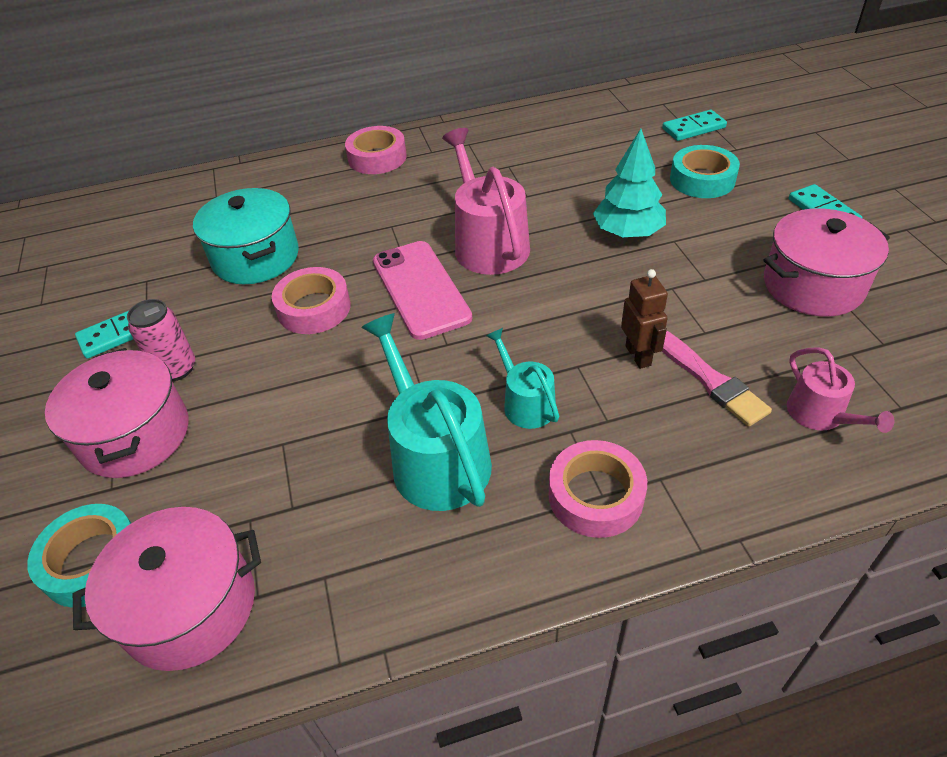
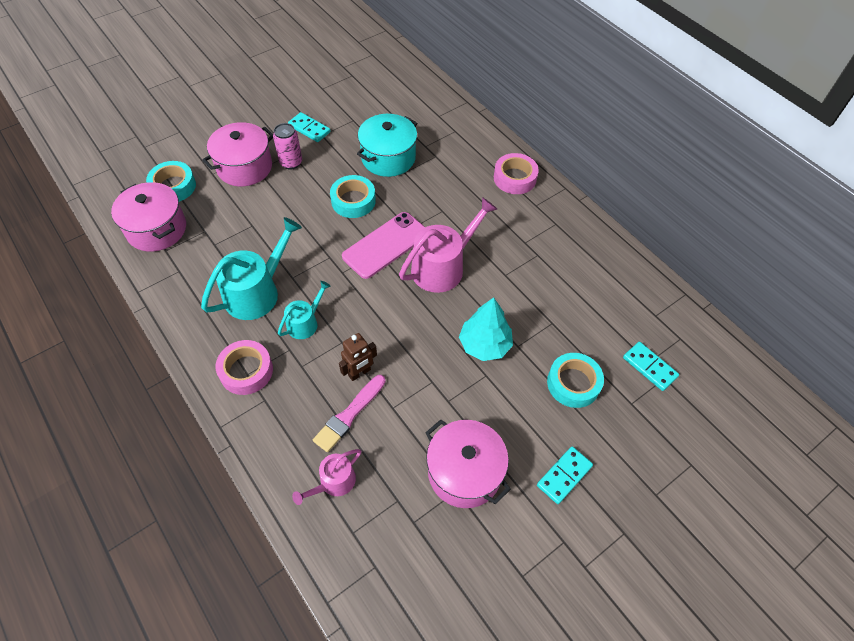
camera: 65 degrees right, 10 degrees up
pink tape [272,267,351,334] -> turquoise tape [330,175,376,218]

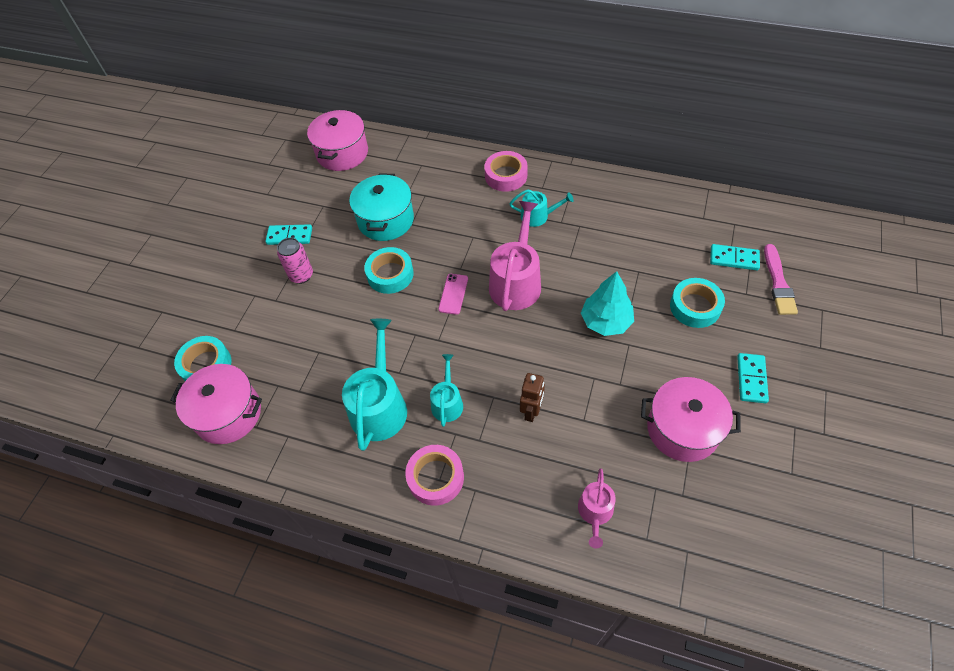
camera: 30 degrees left, 0 degrees up
pink pot [202,122,273,186] -> pink pot moved to [307,109,368,171]
pink brush [313,375,386,452] -> pink brush moved to [764,244,798,315]
pink phone [342,212,425,279] -> pink phone [438,274,468,315], size x0.53
none -> turquoise watering can [509,189,574,227]

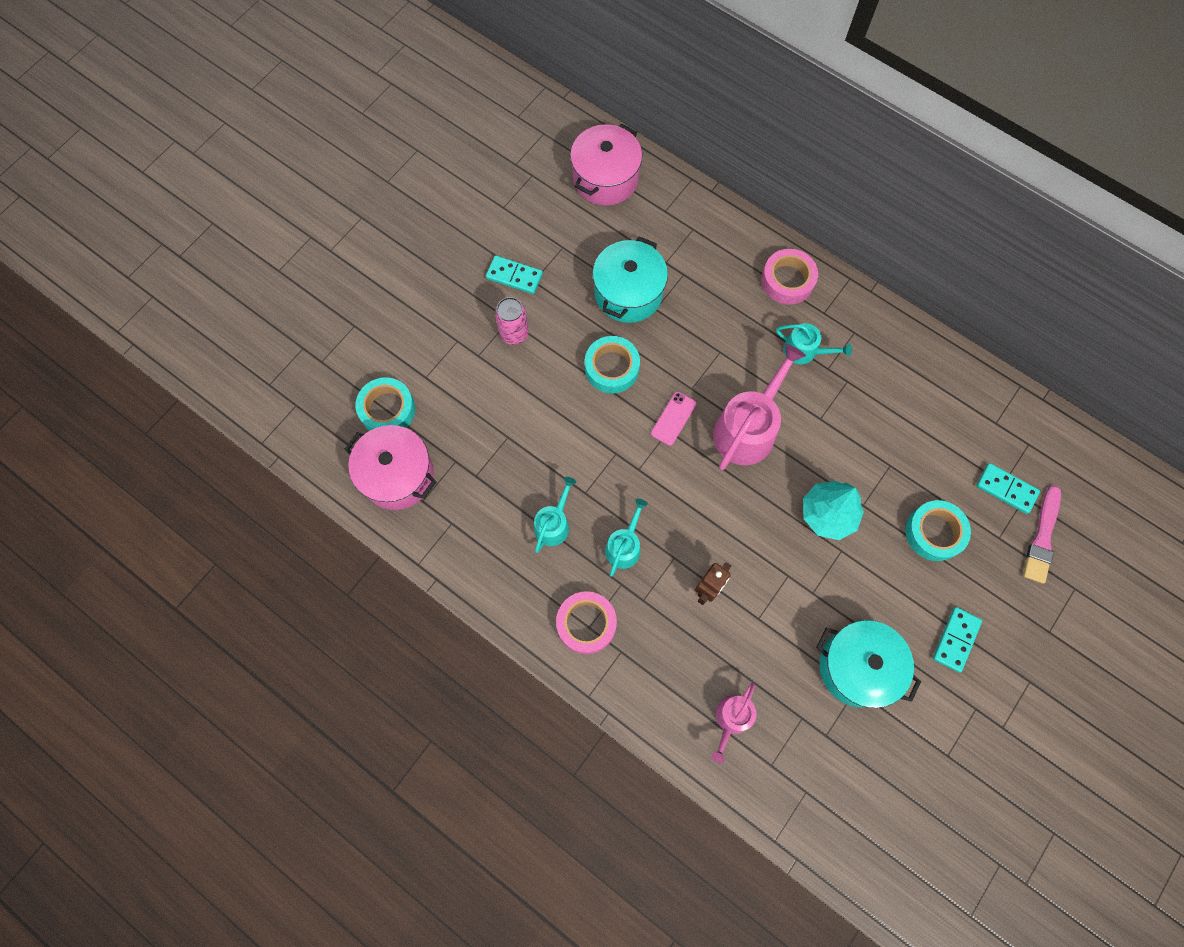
camera: 15 degrees right, 15 degrees up
turquoise watering can [342,319,407,451] -> turquoise watering can [534,477,576,553], size x0.56
pink pot [641,377,741,462] -> turquoise pot [816,620,921,708]

